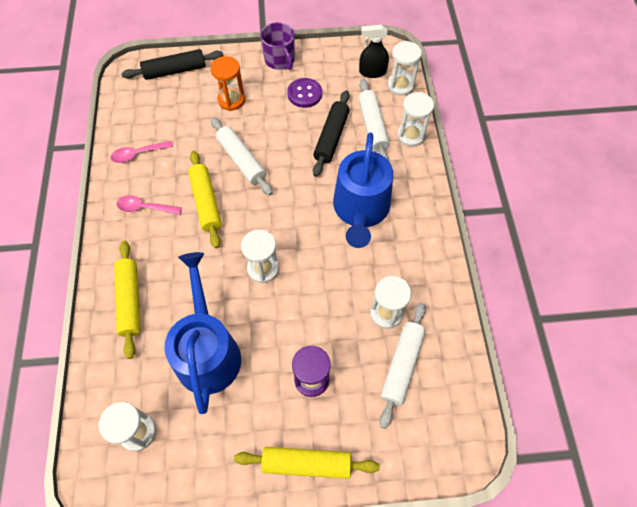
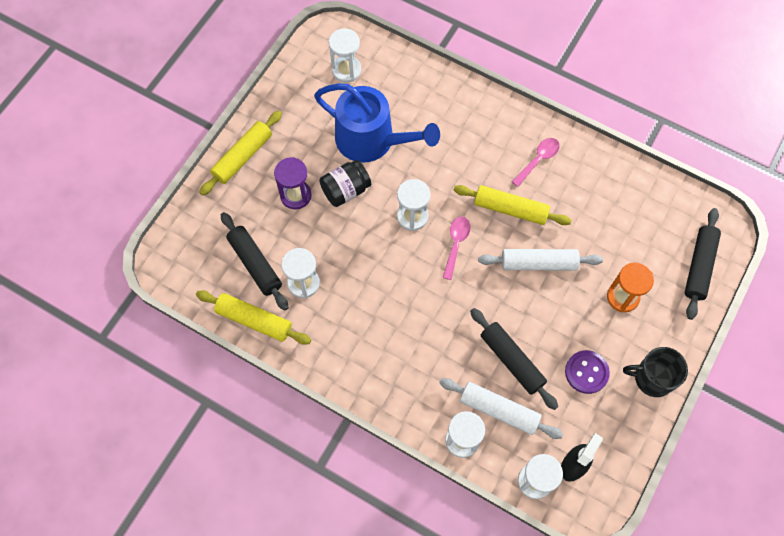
camera: 125 degrees right, 5 degrees up
pink spoon [111,141,173,163] -> pink spoon moved to [442,217,471,280]
yellow rolling pin [114,241,141,359] -> yellow rolling pin moved to [196,290,311,345]
purple mug [260,22,295,70] -> black mug [623,347,688,397]
blue watering can [333,133,393,248] -> none
white rolling pin [379,303,426,429] -> black rolling pin [221,212,289,311]
none -> black jar [319,160,371,207]

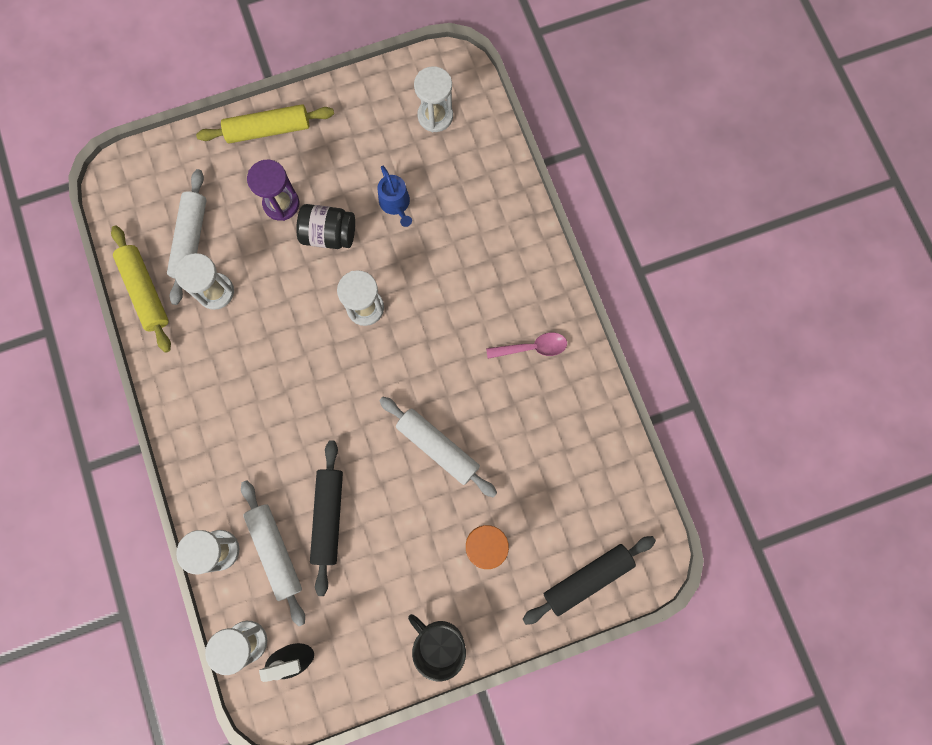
camera: 40 degrees right, 10 degrees up
black rolling pin [221,212,289,311] -> white rolling pin [167,169,207,305]
blue watering can [314,83,440,163] -> blue watering can [377,166,412,227], size x0.45
pink spoon [442,217,471,280] -> none
yellow rolling pin [454,185,572,225] -> none
purple button [565,350,610,394] -> none

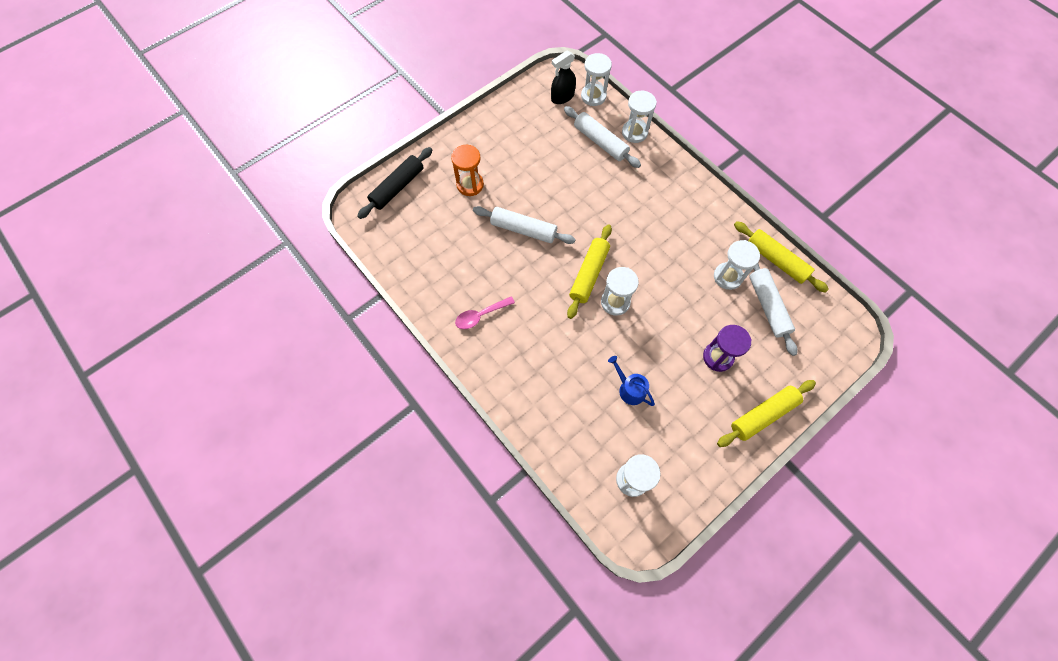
camera: 160 degrees right, 10 degrees down
black jar [296,204,355,249] -> none
black rolling pin [310,440,343,596] -> none
black mug [408,614,466,681] -> none
none -> yellow rolling pin [567,224,612,319]

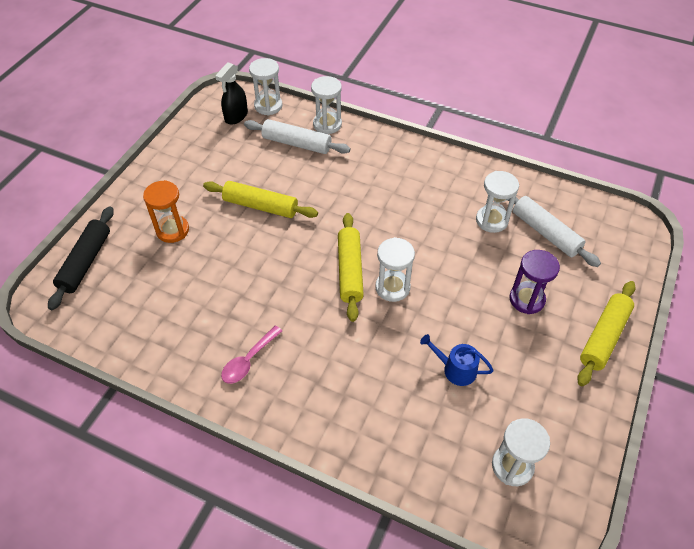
camera: 25 degrees left, 15 degrees down
white rolling pin [473,206,576,244] -> none
yellow rolling pin [734,221,829,293] -> yellow rolling pin moved to [203,181,318,218]

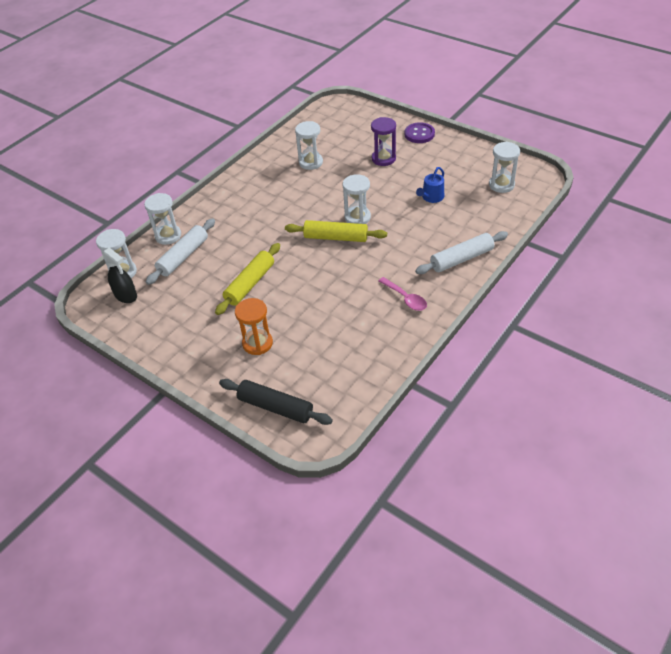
camera: 75 degrees left, 5 degrees down
white rolling pin [508,196,601,267] -> white rolling pin moved to [415,231,508,274]
yellow rolling pin [577,281,636,386] -> purple button [405,122,435,143]

